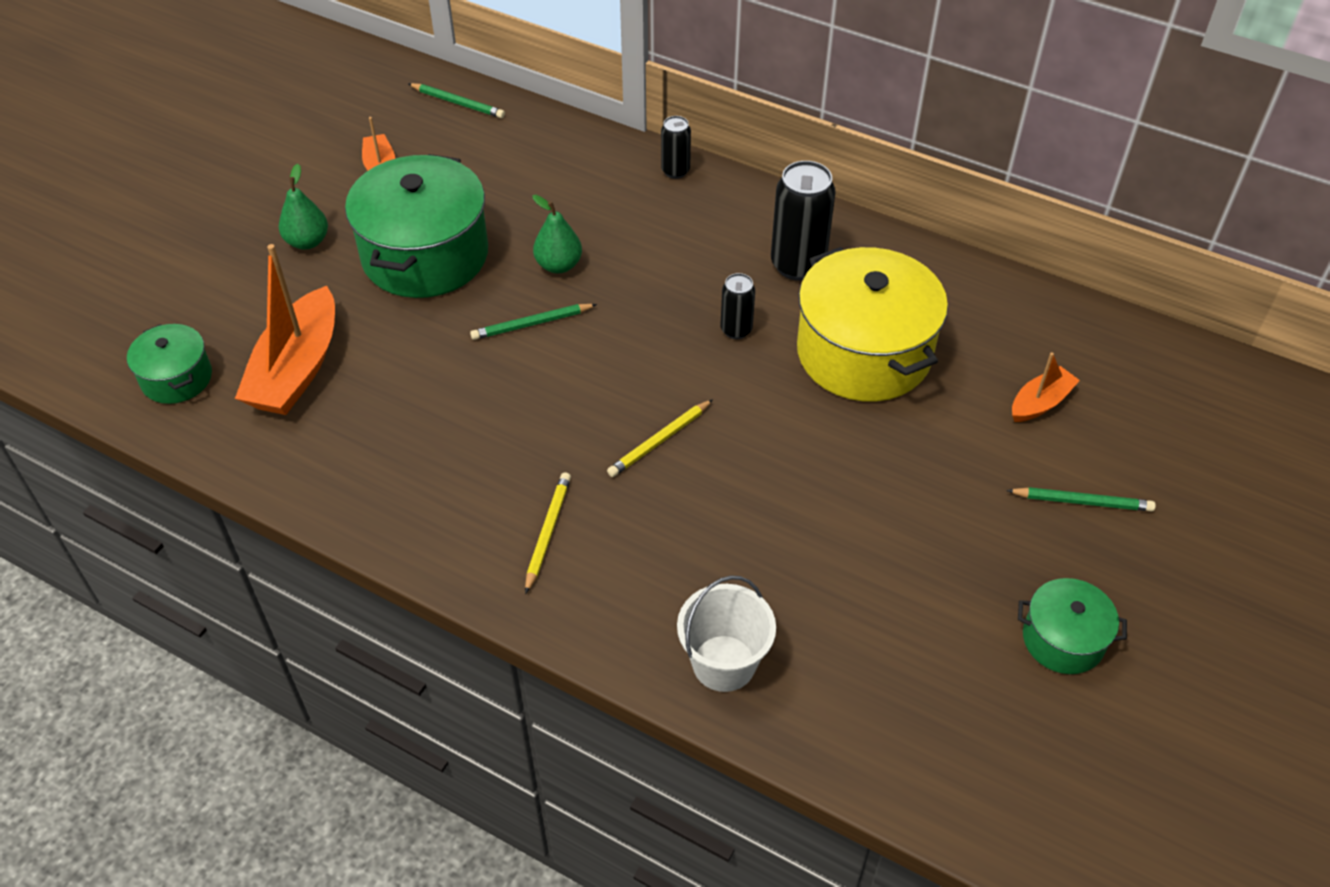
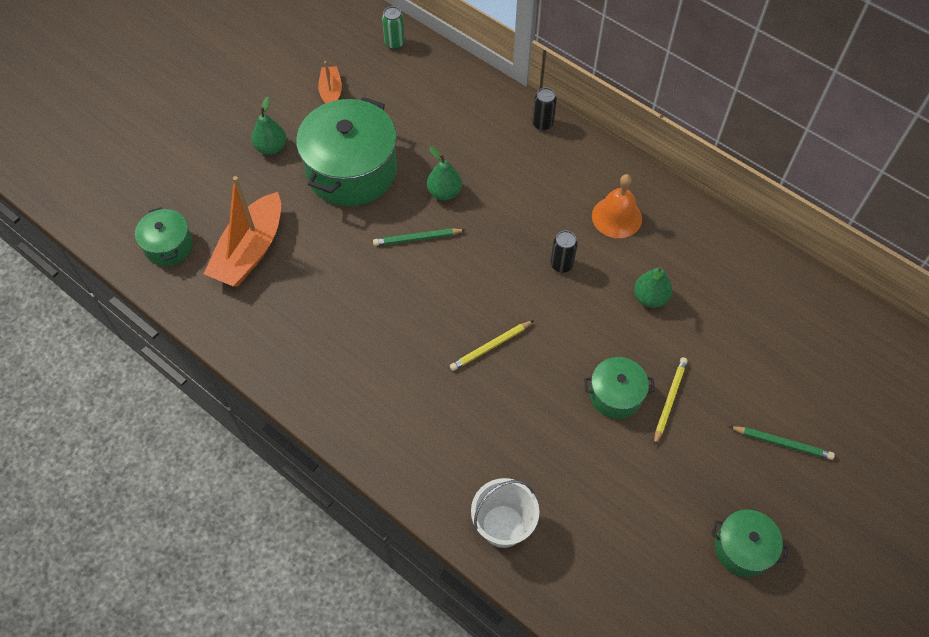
camera: 10 degrees right, 10 degrees up
green pencil [408,83,505,118] -> green can [382,6,405,50]
yellow pencil [525,472,571,594] -> yellow pencil moved to [654,357,688,446]
black can [771,161,836,281] -> orange bell [592,174,642,238]
yellow pot [797,247,948,402] -> green pear [634,266,672,308]
orange boat [1012,352,1080,422] -> none
none -> green pot [584,357,655,419]

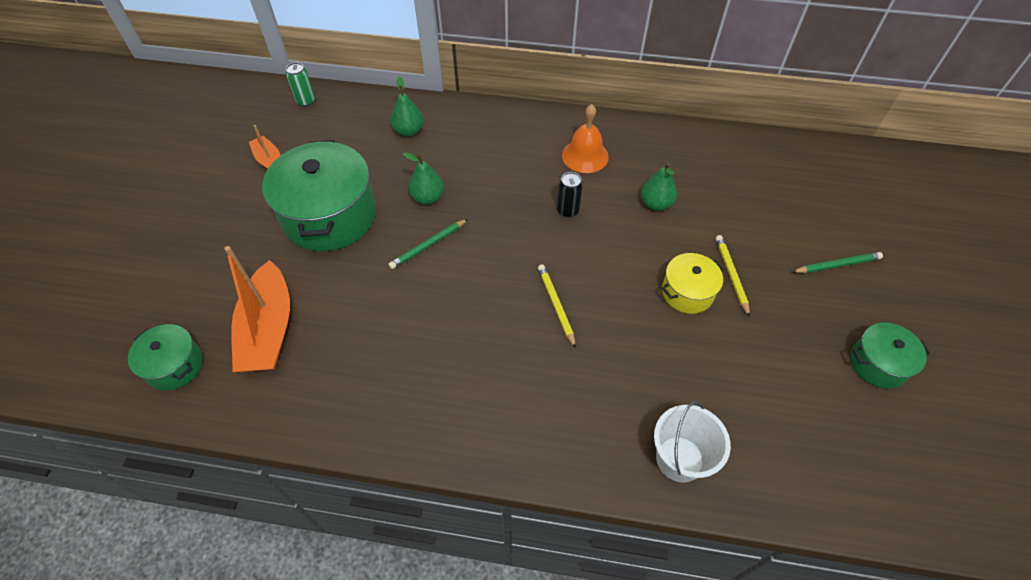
camera: 30 degrees left, 5 degrees down
green pear [252,97,286,155] -> green pear moved to [391,76,423,137]
yellow pencil [450,320,534,371] -> yellow pencil turned 135 degrees clockwise [538,264,576,348]
black can [533,88,557,131] -> none
green pot [584,357,655,419] -> yellow pot [662,253,724,314]

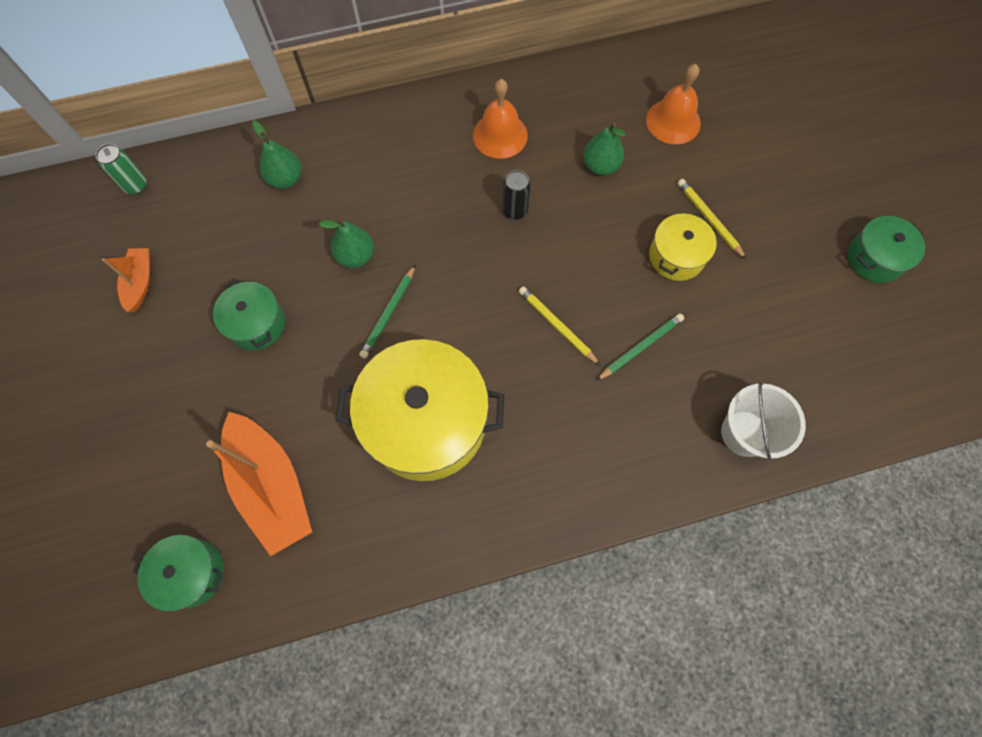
camera: 25 degrees left, 15 degrees up
orange boat [249,125,281,169] -> orange boat turned 60 degrees clockwise [102,248,150,312]
green pot [262,140,376,251] -> green pot [213,279,285,350], size x0.51
green pencil [792,252,883,273] -> green pencil moved to [596,313,684,381]
none -> yellow pot [336,339,504,481]
none -> orange bell [646,64,701,144]

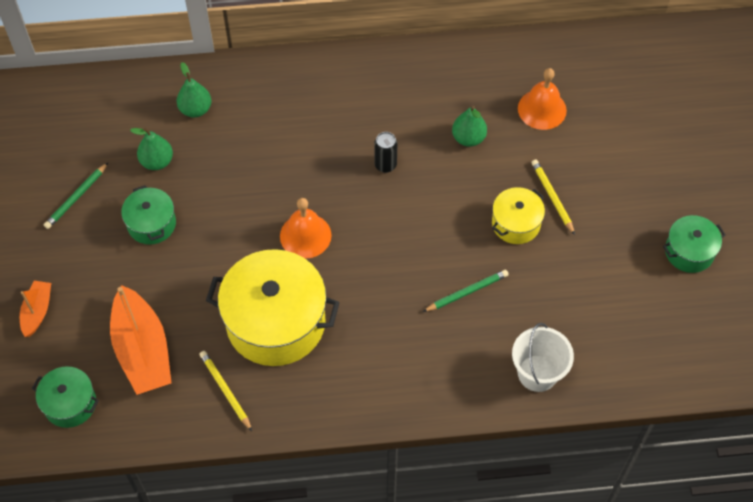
camera: 10 degrees right, 10 degrees down
green can [95,144,146,195] -> none
orange boat [102,248,150,312] -> orange boat moved to [20,281,51,337]
green pear [319,218,374,268] -> green pear moved to [130,128,173,170]
green pencil [359,264,416,359] -> green pencil moved to [44,163,108,229]
orange bell [473,79,528,159] -> orange bell moved to [280,198,332,259]
yellow pencil [519,286,600,365] -> yellow pencil moved to [199,351,252,431]

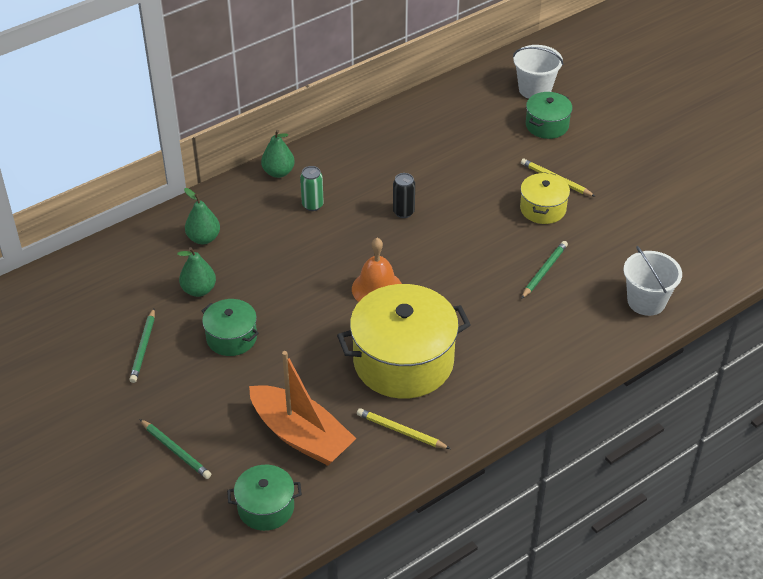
camera: 30 degrees left, 15 degrees down
orange boat [20,281,51,337] -> green pencil [140,419,211,479]
green pear [452,106,487,147] -> green pear moved to [261,130,295,178]
orange bell [518,68,567,130] -> none
green pot [663,215,725,273] -> green pot moved to [526,92,573,139]
none -> green can [300,166,324,211]
none -> white bucket [513,45,563,99]

